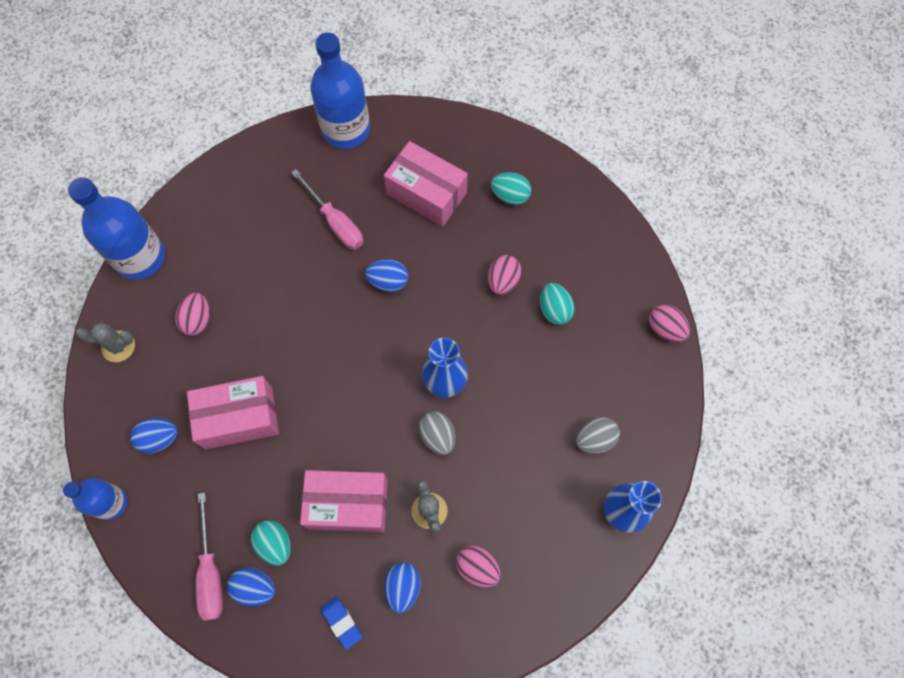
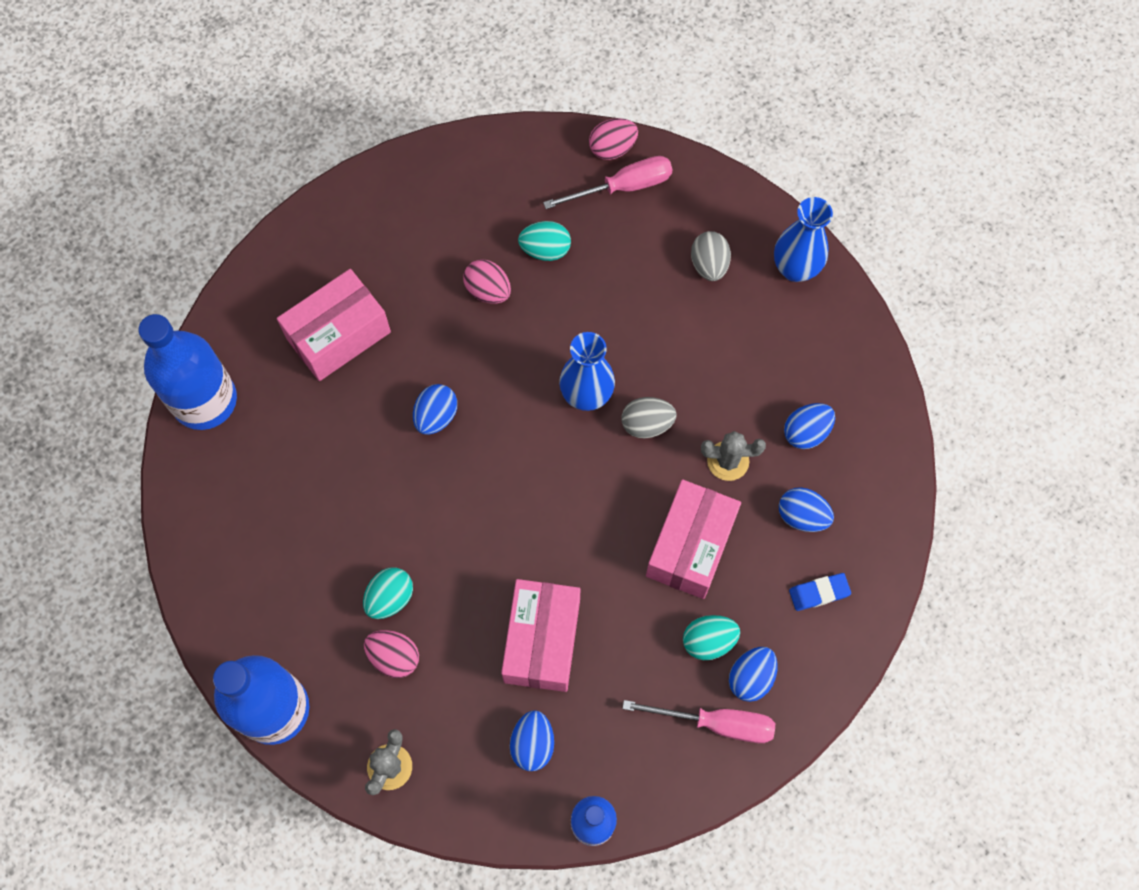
camera: 70 degrees left, 0 degrees up
pink screwdriver [291,169,363,250] -> pink screwdriver moved to [543,156,673,209]
pink egg [456,545,501,588] -> blue egg [784,403,835,449]
turquoise egg [491,172,531,205] -> turquoise egg moved to [363,567,413,619]

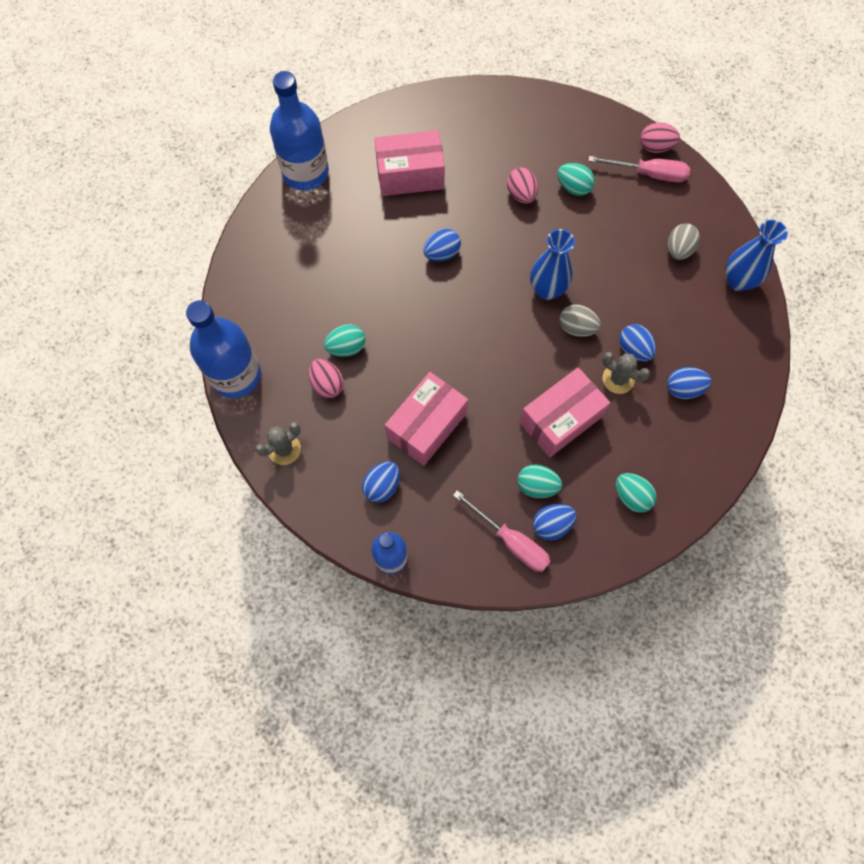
camera: 30 degrees right, 0 degrees up
blue egg [779,487,834,532] -> blue egg moved to [619,324,656,362]
blue eraser [789,573,851,611] -> turquoise egg [616,473,656,513]

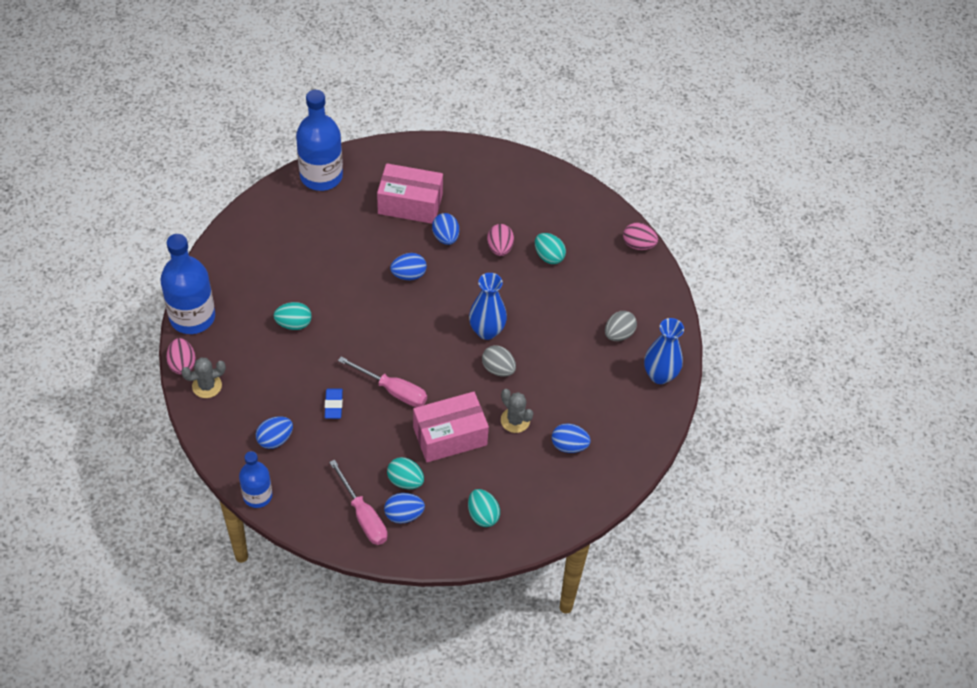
camera: 15 degrees right, 15 degrees down
pink egg [309,359,344,398] -> pink egg moved to [166,338,196,374]
pink box [385,372,468,466] -> blue eraser [325,388,343,419]
pink screwdriver [588,156,690,182] -> pink screwdriver moved to [338,357,427,407]
blue egg [619,324,656,362] -> blue egg moved to [432,213,459,245]

